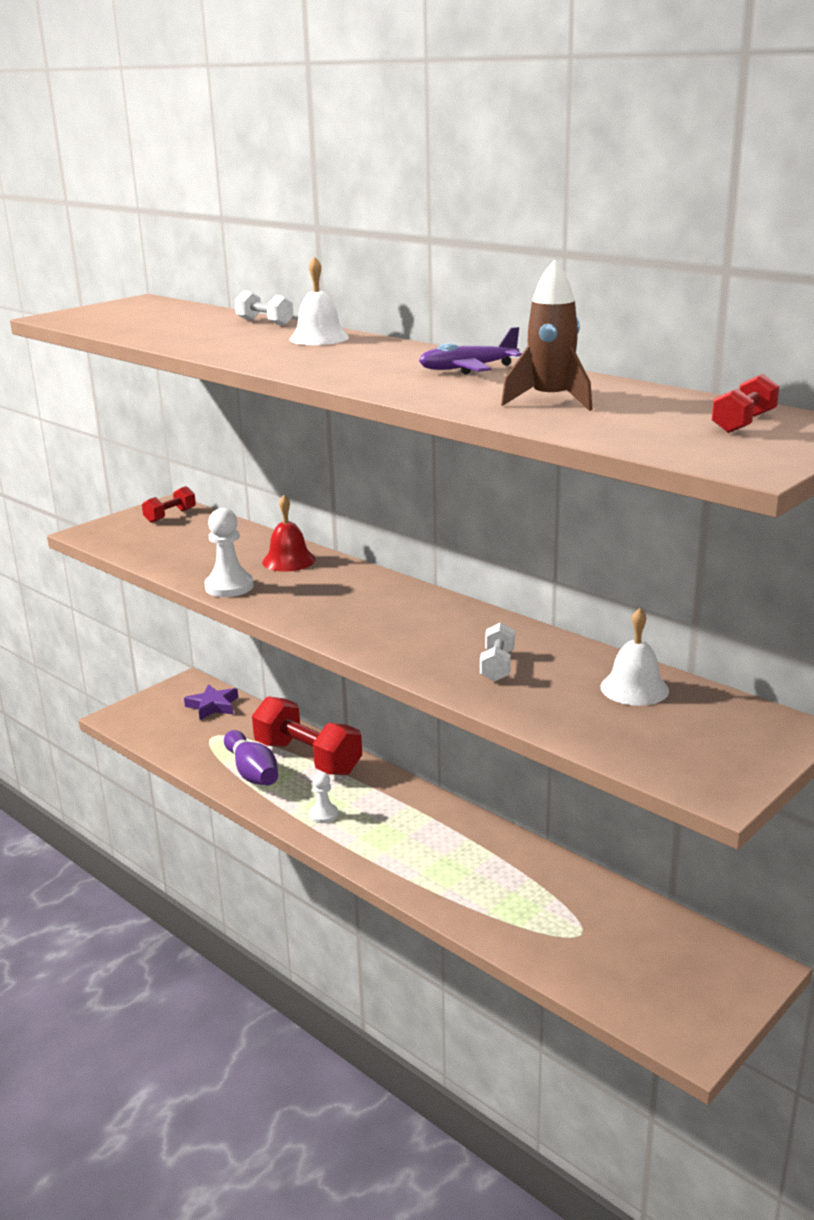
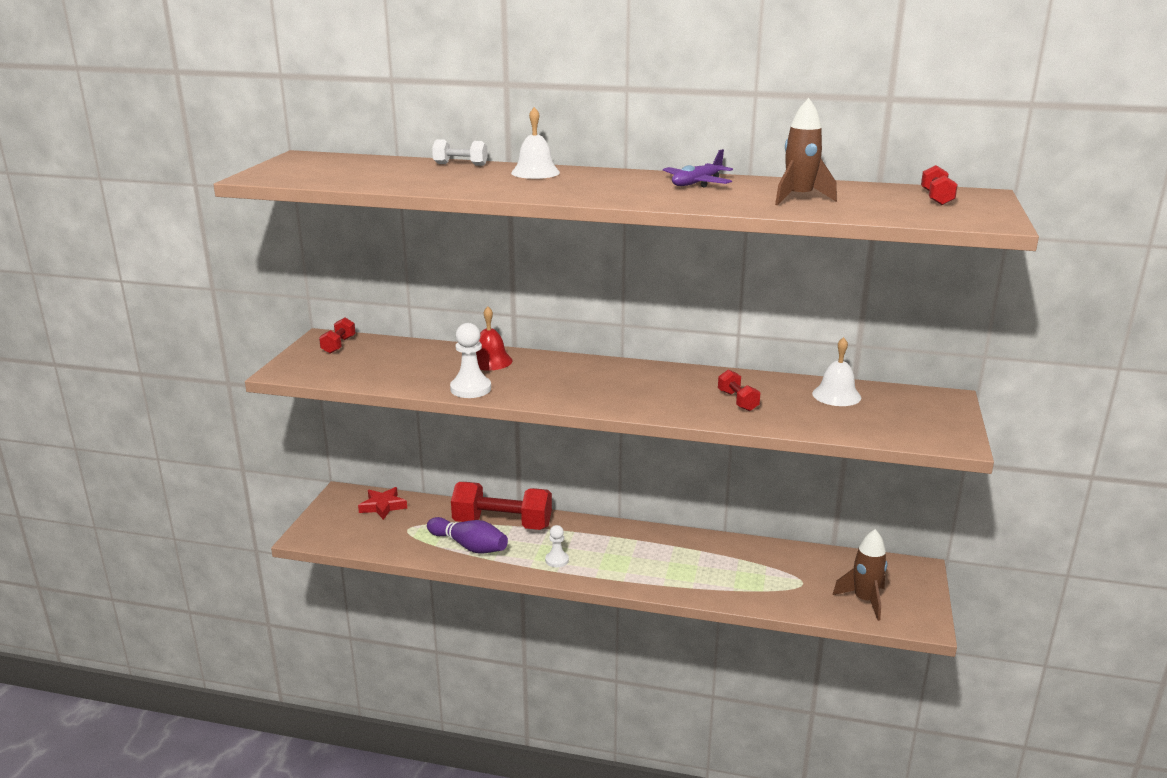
camera: 30 degrees left, 0 degrees up
purple star [184,684,238,720] -> red star [358,487,407,520]
white dumbbell [480,622,515,682] -> red dumbbell [718,369,761,411]
none -> brown rocket [833,529,887,621]

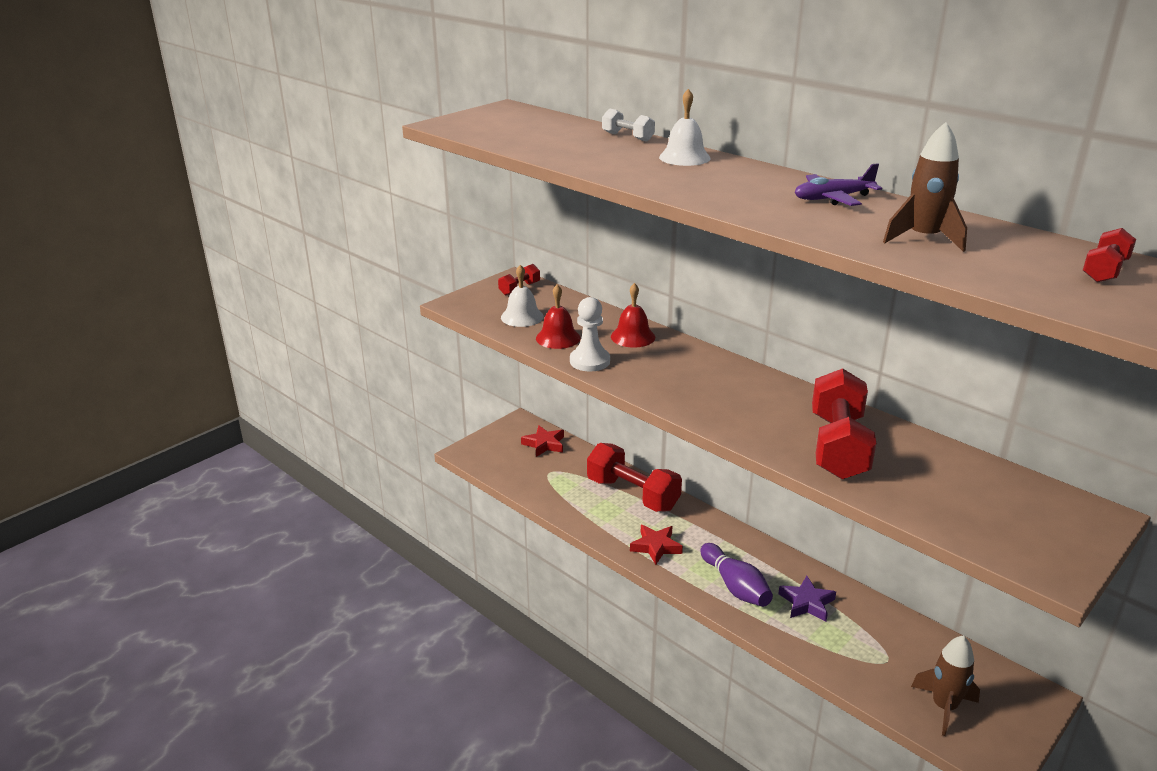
camera: 30 degrees right, 5 degrees up
purple bowling pin [427,517,508,554] -> purple bowling pin moved to [700,543,773,607]
white pawn [545,525,569,567] -> red star [630,525,683,565]
red dumbbell [718,369,761,411] -> red dumbbell [812,368,877,479], size x2.11
white bell [812,337,861,406] -> white bell moved to [501,265,544,327]
none -> red bell [536,284,580,349]
none -> purple star [778,576,836,622]

